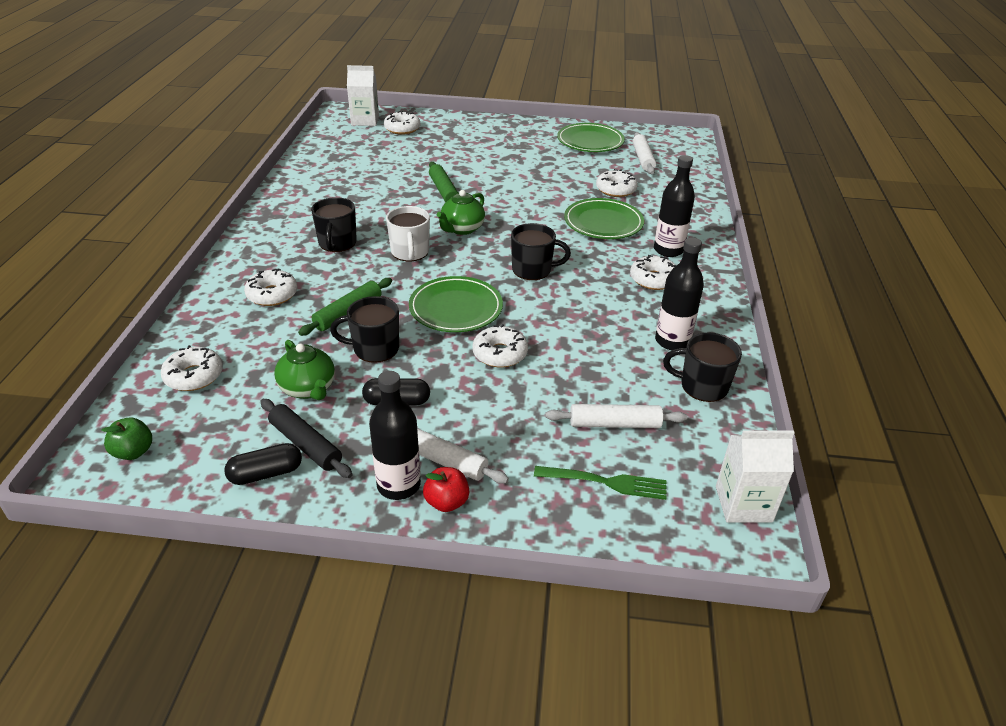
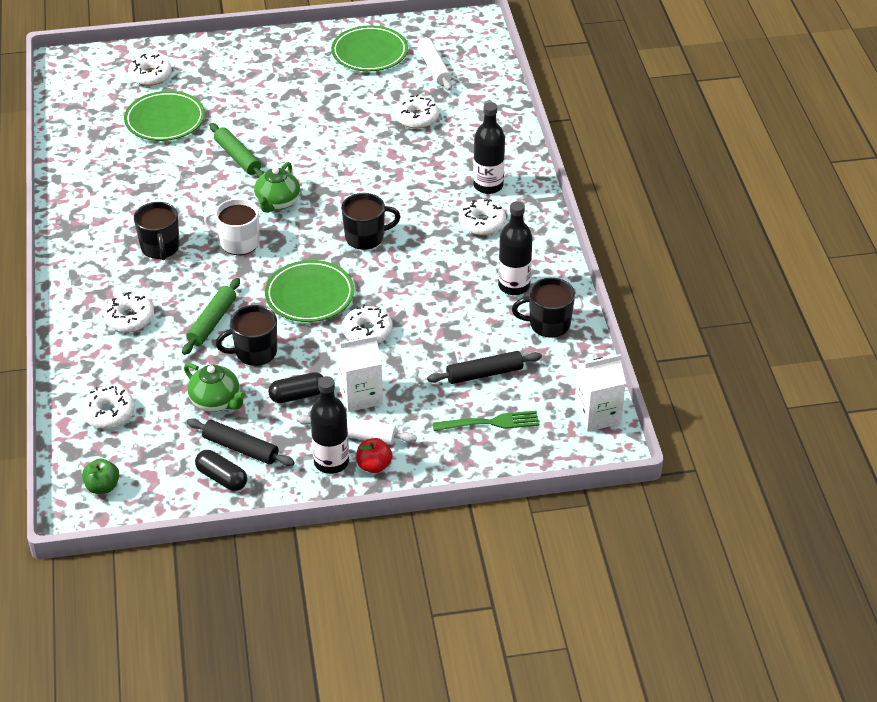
camera: 15 degrees left, 5 degrees up
black capsule [224,443,302,485] -> black capsule turned 75 degrees clockwise [195,450,247,491]
white carton [347,65,379,126] -> white carton moved to [337,335,383,412]
white mug [386,206,430,261] -> white mug turned 135 degrees clockwise [204,198,259,255]
white rolling pin [545,404,687,428] -> black rolling pin [427,351,542,384]
green plate [564,198,644,239] -> green plate moved to [124,91,205,141]

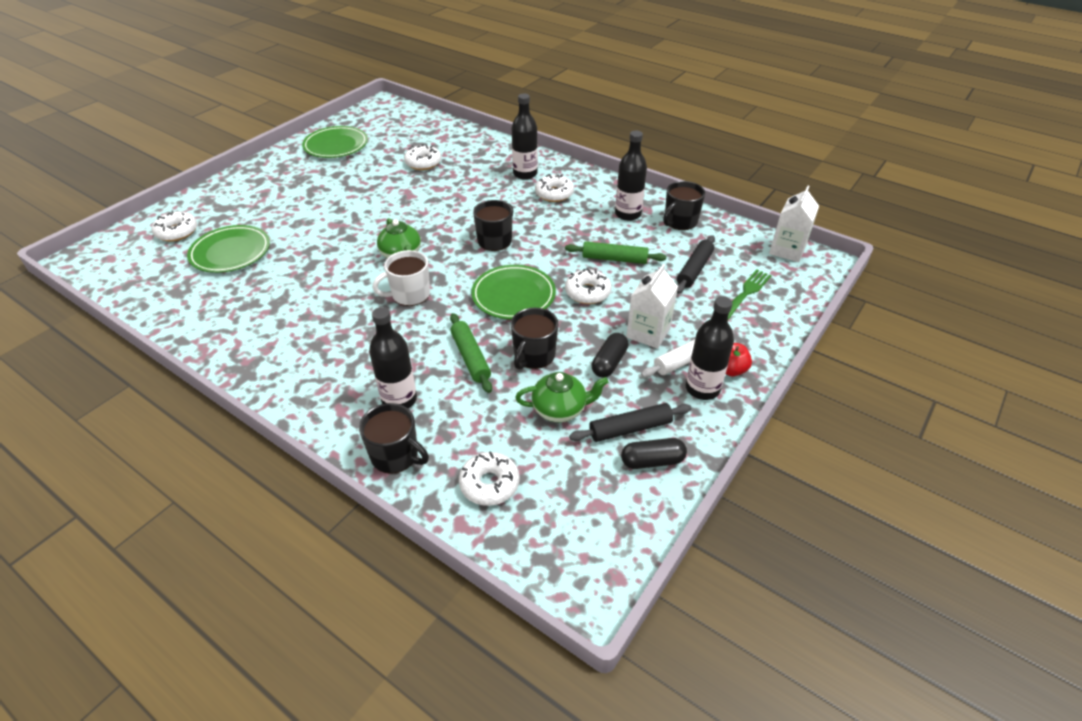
camera: 45 degrees left, 0 degrees up
green apple [82,459,119,494] -> none
white donut [103,292,154,332] -> black bottle [369,307,417,408]
black mug [134,202,180,260] -> black mug moved to [359,403,429,474]
green rolling pin [210,123,264,178] -> green rolling pin moved to [565,241,666,264]
white rolling pin [417,32,452,91] -> none

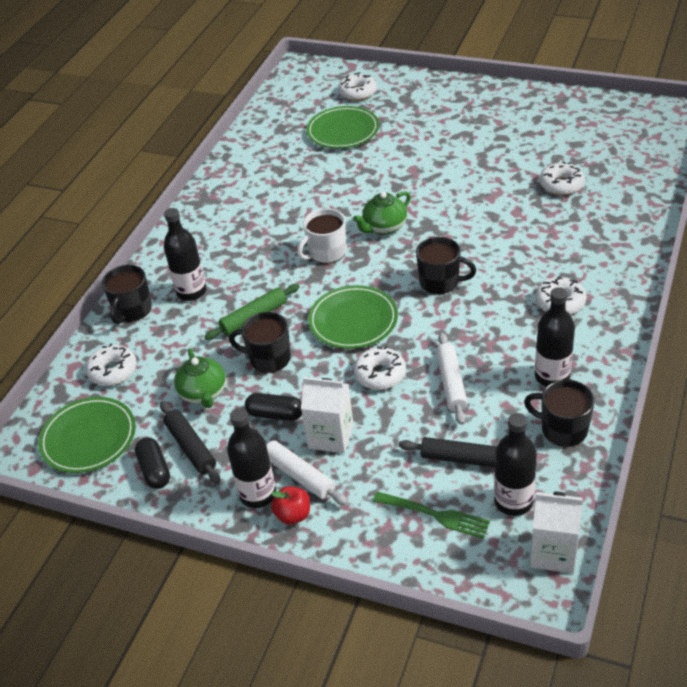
camera: 80 degrees right, 0 degrees up
green plate [302,126,368,158] -> green plate moved to [38,397,136,473]
white mug [373,250,430,306] -> white mug turned 90 degrees counterclockwise [297,208,346,264]
black bottle [512,94,538,180] -> black bottle moved to [494,413,537,516]
green rolling pin [565,241,666,264] -> white rolling pin [436,333,468,425]

